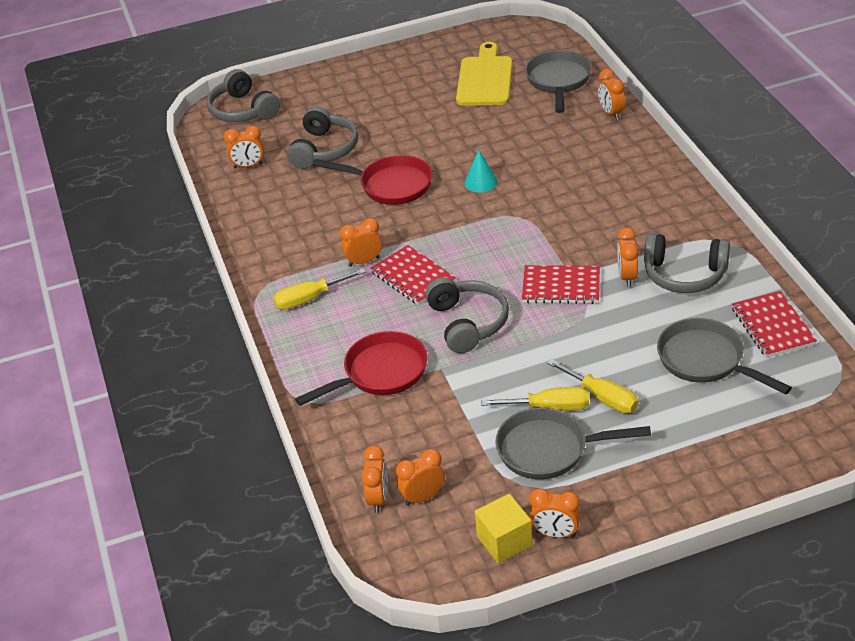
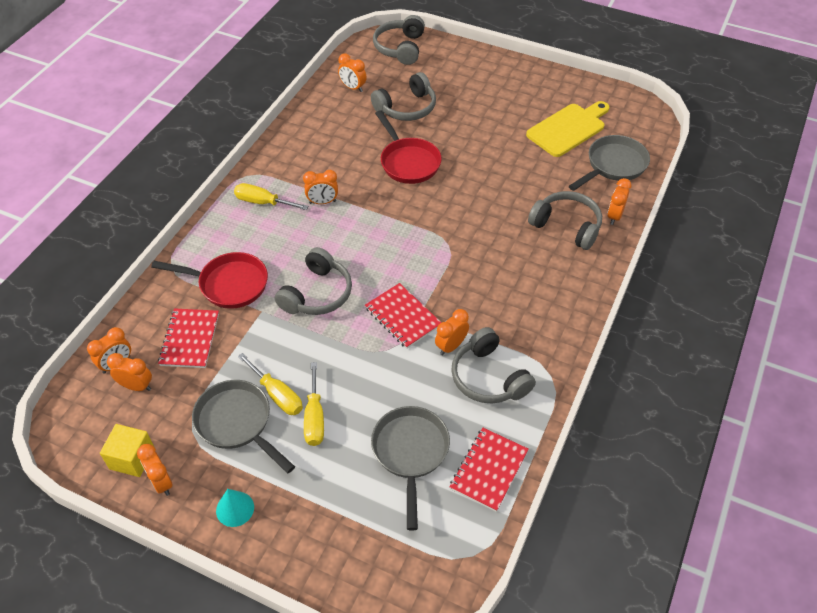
camera: 40 degrees right, 10 degrees up
orange clock [340,218,382,267] -> orange clock turned 150 degrees clockwise [303,170,338,204]
red notebook [370,245,456,305] -> red notebook moved to [158,308,219,368]
turquoise cone [464,150,498,193] -> turquoise cone moved to [216,489,254,527]
none -> grey headphones [528,191,602,250]

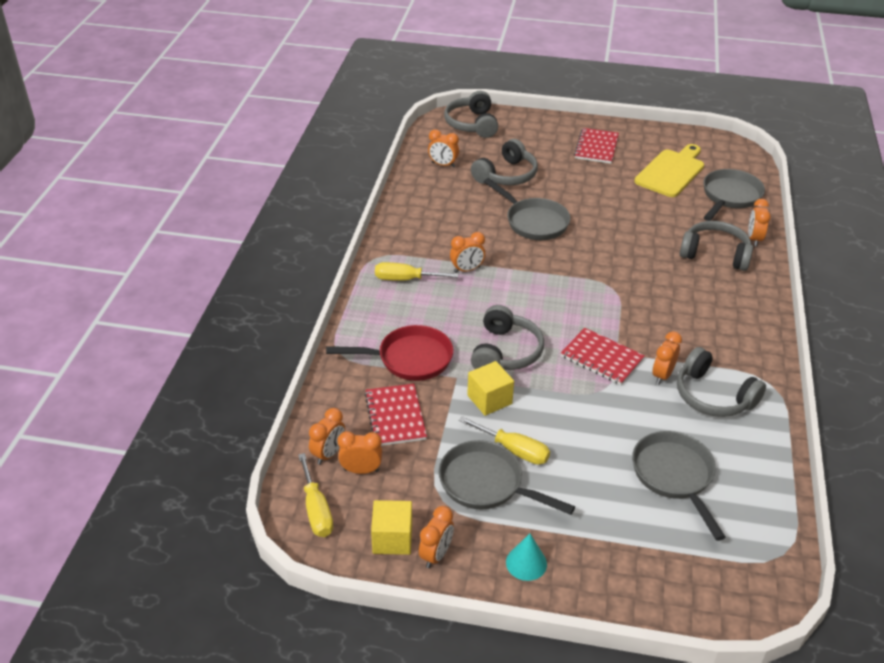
camera: 15 degrees left, 10 degrees down
orange clock [137,444,173,496] -> orange clock turned 105 degrees counterclockwise [419,506,454,568]
yellow screwdriver [304,362,324,446] -> yellow screwdriver moved to [298,453,333,537]
red pan [375,110,442,184] -> grey pan [484,178,570,240]
red notebook [450,428,529,512] -> red notebook moved to [574,128,619,164]
none -> yellow cube [467,361,514,416]

